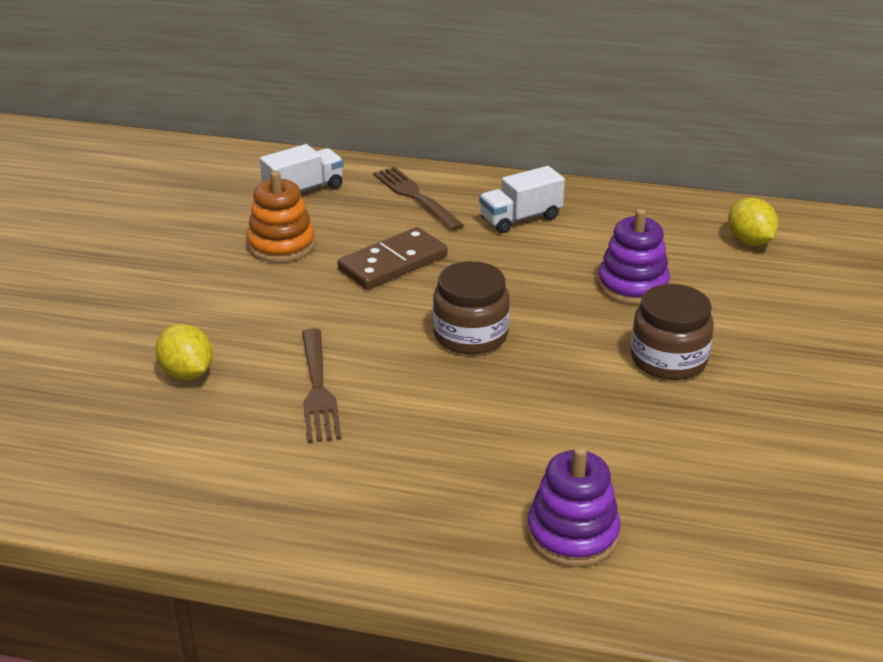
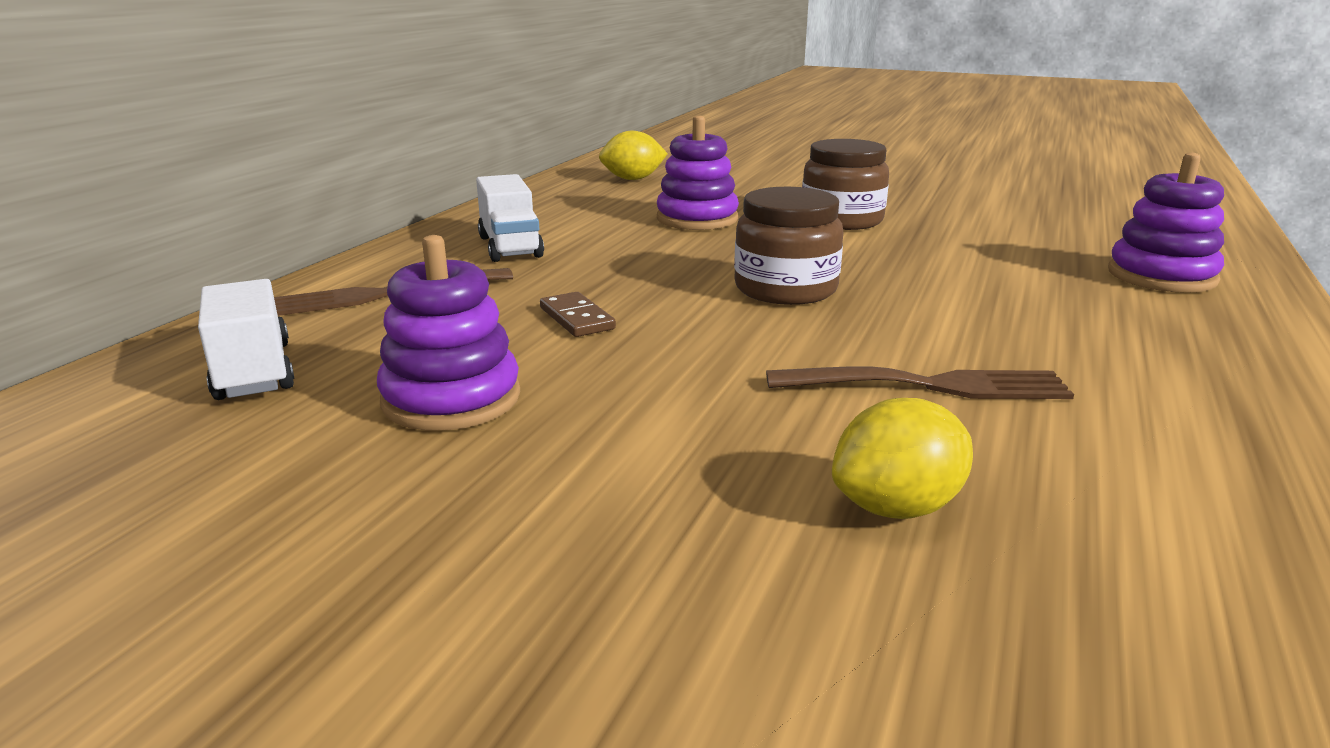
camera: 80 degrees left, 10 degrees down
orange stacking toy [247,171,315,263] -> purple stacking toy [377,235,520,431]
brown domino [338,227,448,290] -> brown domino [540,292,616,337], size x0.54

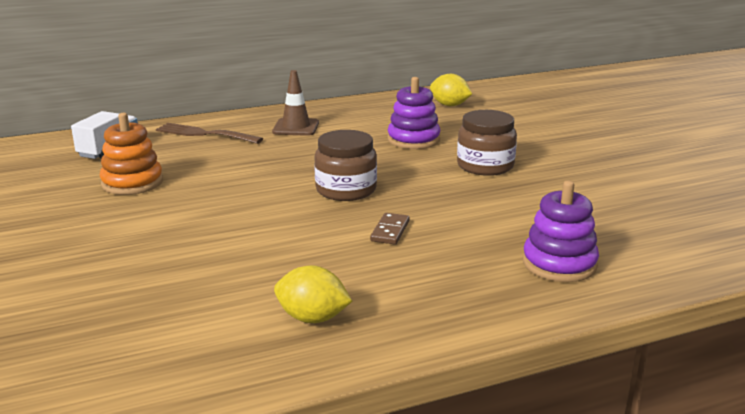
camera: 45 degrees right, 0 degrees up
purple stacking toy [377,235,520,431] -> orange stacking toy [100,113,163,195]
white truck [476,174,544,262] -> brown traffic cone [272,70,319,136]
brown domino [540,292,616,337] -> brown domino moved to [370,213,410,244]
brown fork [766,366,1074,399] -> none
yellow lemon [832,398,973,519] -> yellow lemon moved to [274,265,352,323]

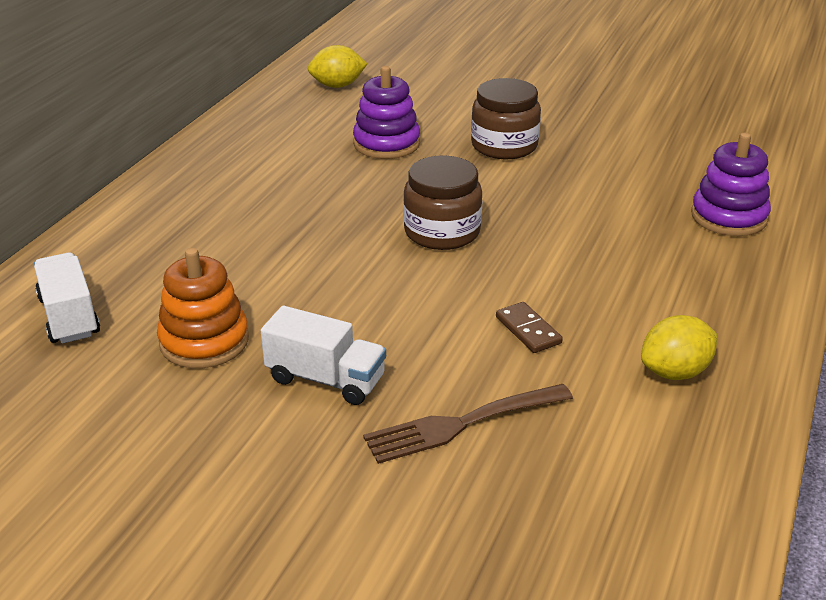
camera: 45 degrees left, 10 degrees up
brown fork [156,123,263,144] -> brown fork moved to [363,384,573,464]
brown traffic cone [272,70,319,136] -> none
brown domino [370,213,410,244] -> brown domino moved to [496,302,563,353]
none -> white truck [261,306,386,405]

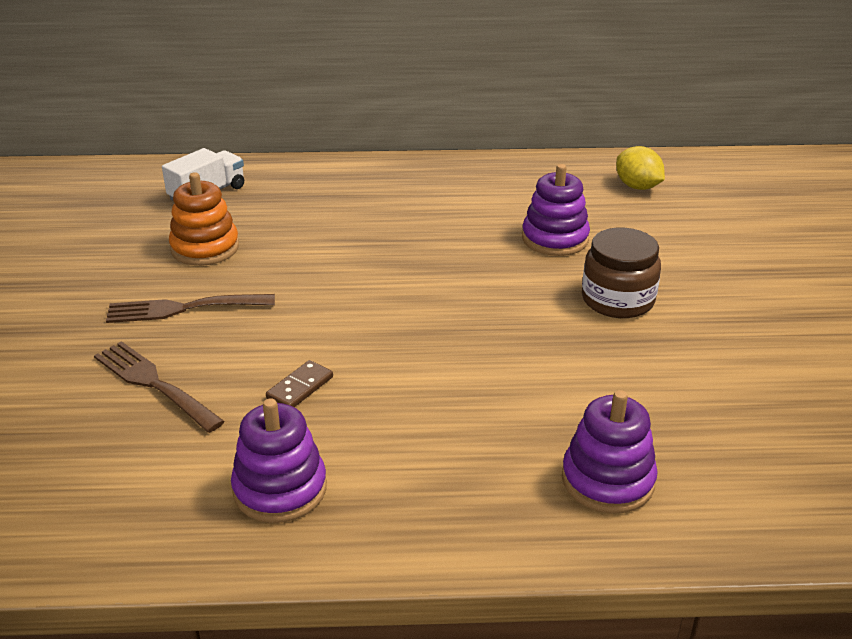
camera: 65 degrees right, 0 degrees up
white truck [261,306,386,405] -> brown fork [106,294,275,323]
brown jar [403,156,482,250] -> none
yellow lemon [641,315,717,380] -> purple stacking toy [231,398,327,523]

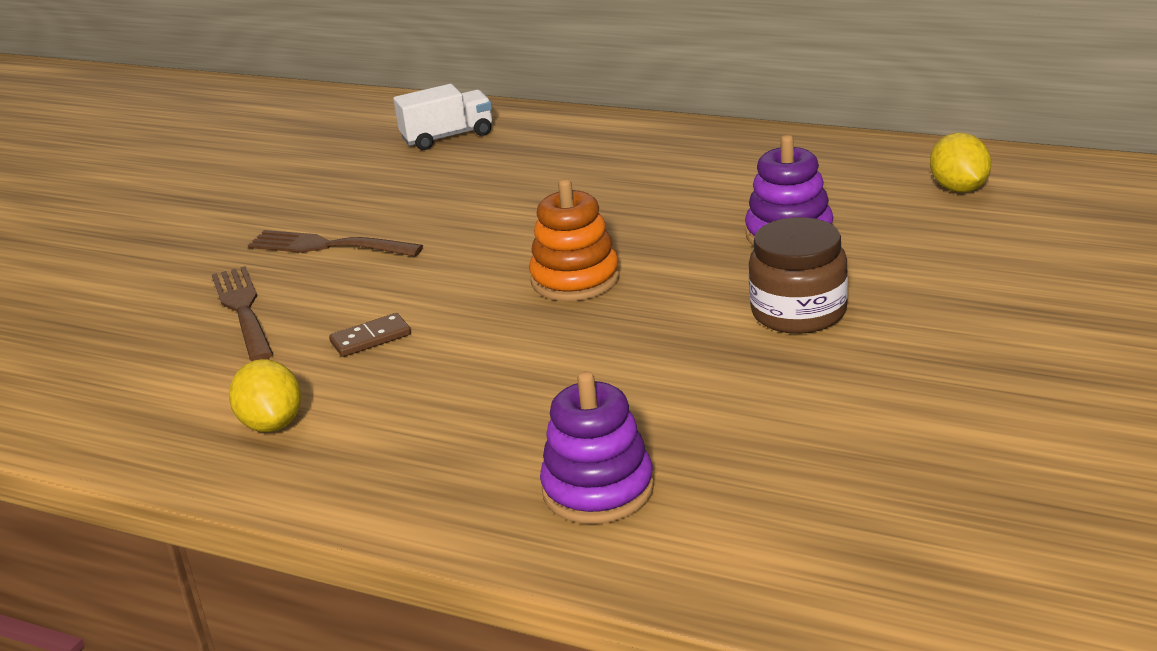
camera: 30 degrees right, 5 degrees down
orange stacking toy [169,172,239,266] -> orange stacking toy moved to [529,179,620,301]
purple stacking toy [231,398,327,523] -> yellow lemon [229,359,301,432]

